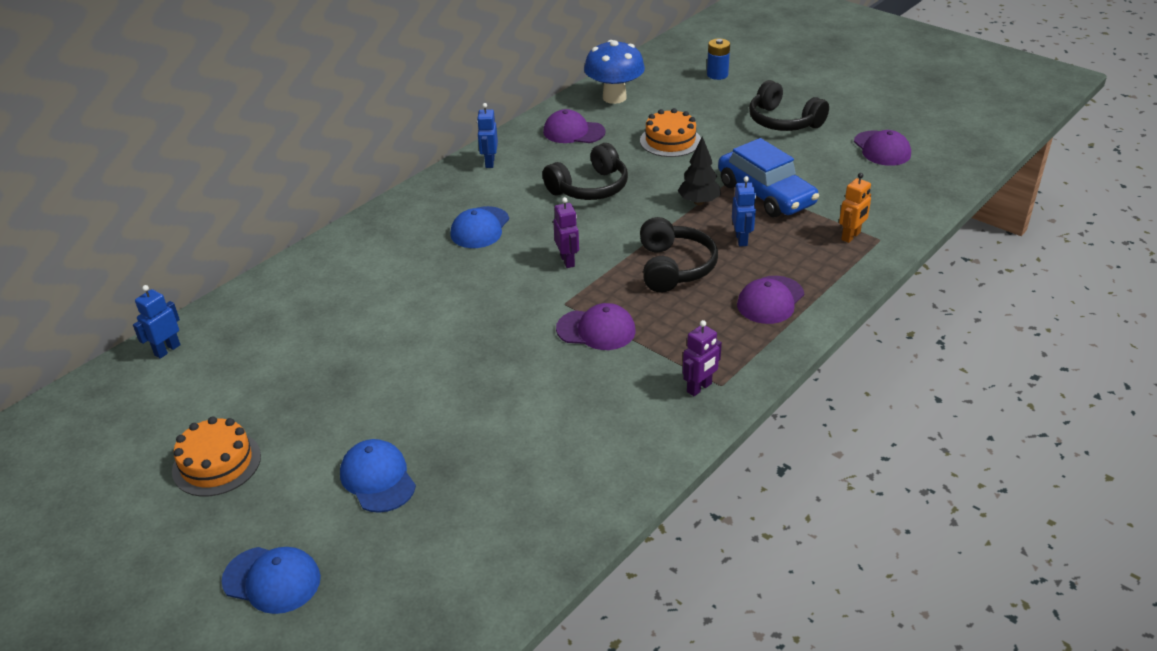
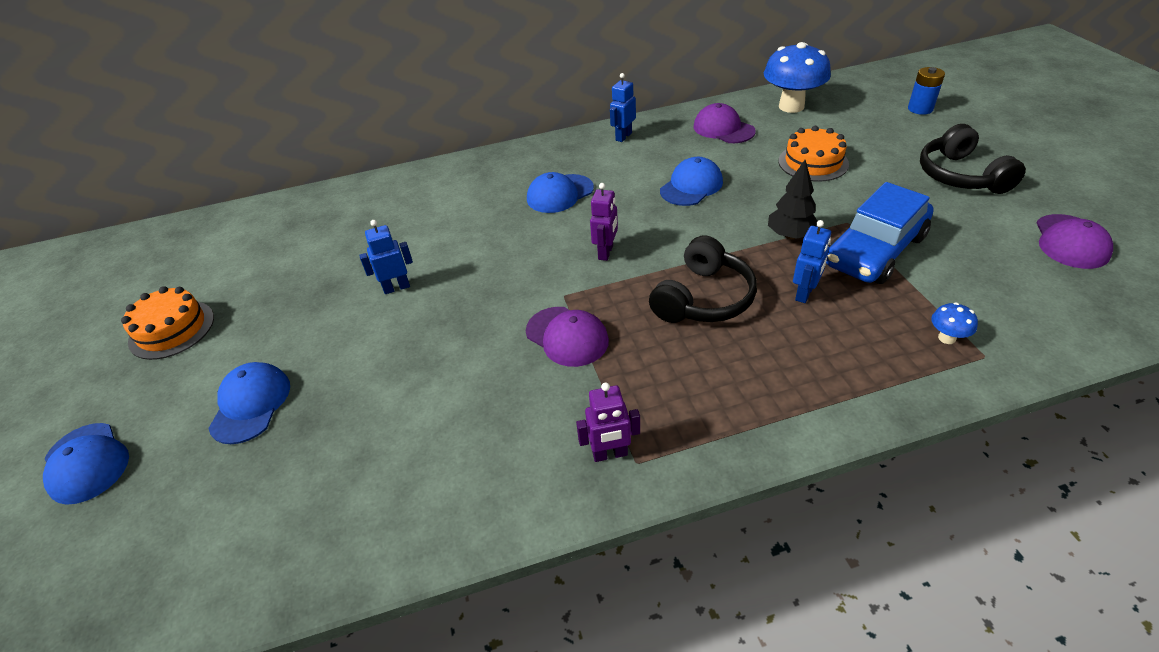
camera: 35 degrees right, 5 degrees up
blue robot [133,285,181,359] -> blue robot moved to [359,220,413,294]
black headphones [542,143,628,200] -> blue cap [660,157,723,206]
blue car [718,138,819,217] -> blue car turned 45 degrees clockwise [826,182,934,284]
purple cap [737,276,804,324] -> none
orange robot [839,173,871,243] -> blue mushroom [931,302,978,344]

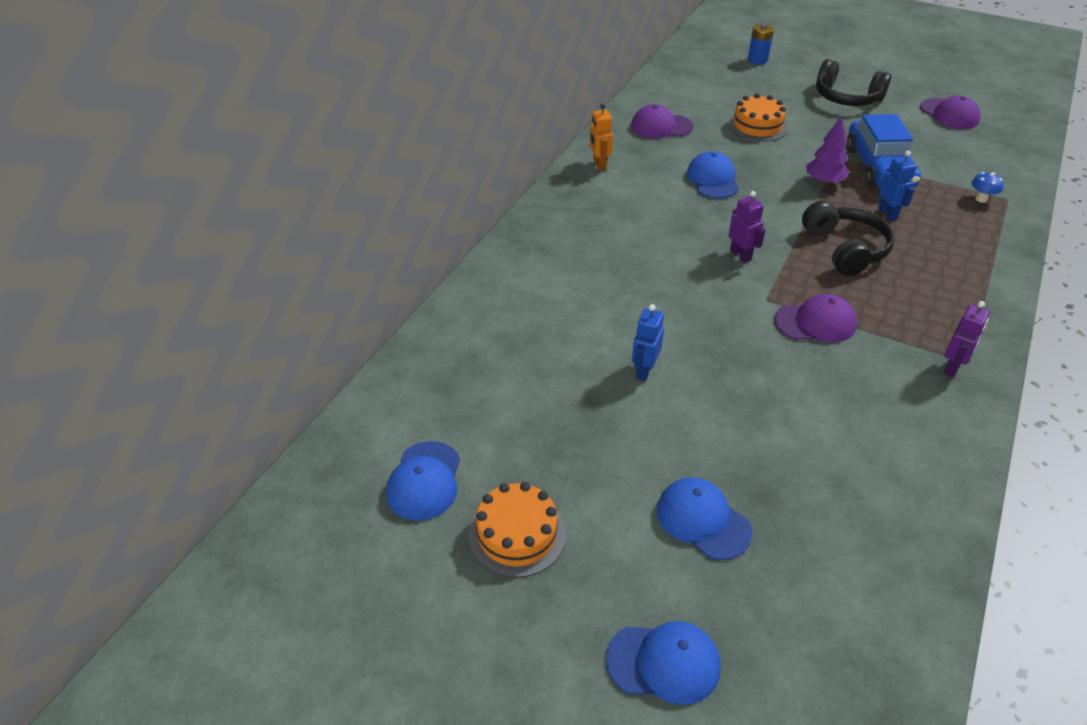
camera: 50 degrees left, 0 degrees up
blue cap [527,172,594,213] -> blue cap moved to [386,441,460,521]
blue robot [610,73,636,142] -> orange robot [590,103,613,171]
blue mushroom [764,42,831,113] -> none
black tree [768,160,818,239] -> purple tree [806,116,849,185]

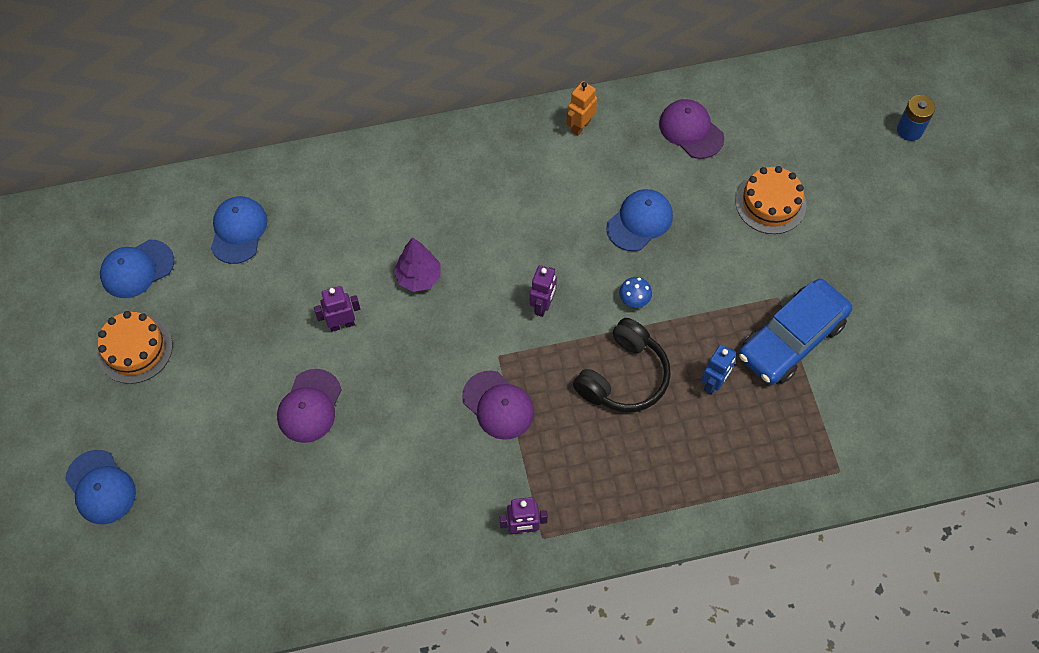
camera: 50 degrees right, 20 degrees up
blue robot [632,304,664,381] -> purple robot [314,286,360,332]
blue cap [657,477,752,560] -> blue cap moved to [211,196,267,264]
purple tree [806,116,849,185] -> purple tree moved to [394,237,441,292]
black headphones [816,59,891,106] -> none
purple cap [920,96,980,129] -> purple cap moved to [277,369,342,443]
blue mushroom [971,172,1004,203] -> blue mushroom moved to [619,277,652,308]

